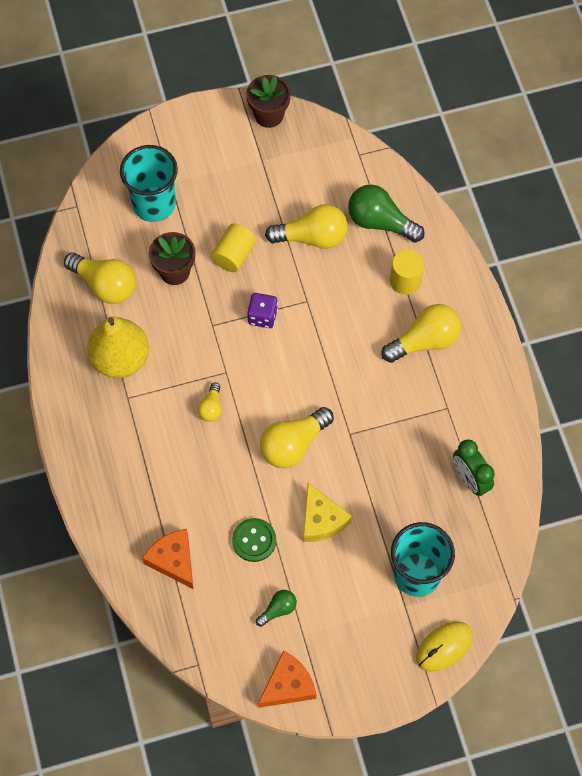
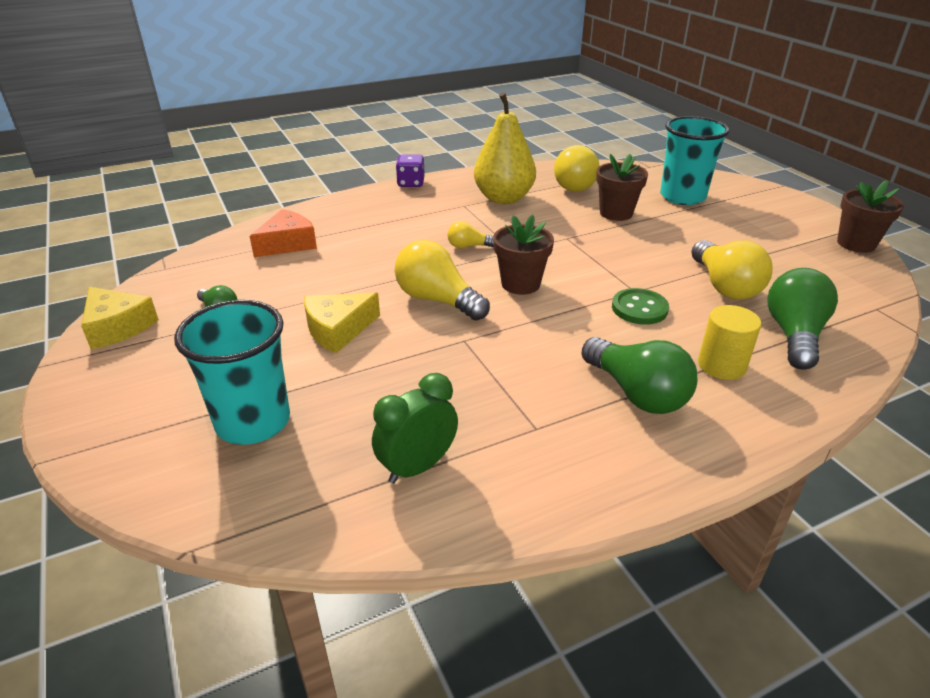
camera: 80 degrees right, 30 degrees down
yellow cylinder [211,224,256,272] -> none
green button [232,518,276,562] -> green button moved to [612,288,669,325]
purple dice [247,293,278,328] -> purple dice moved to [396,154,425,187]
orange cheese [258,650,317,708] -> yellow cheese [81,287,159,349]
yellow light bulb [381,304,461,363] -> green light bulb [582,337,698,414]
yellow mouse [416,622,473,672] -> none
none -> brown flower pot [493,215,554,295]

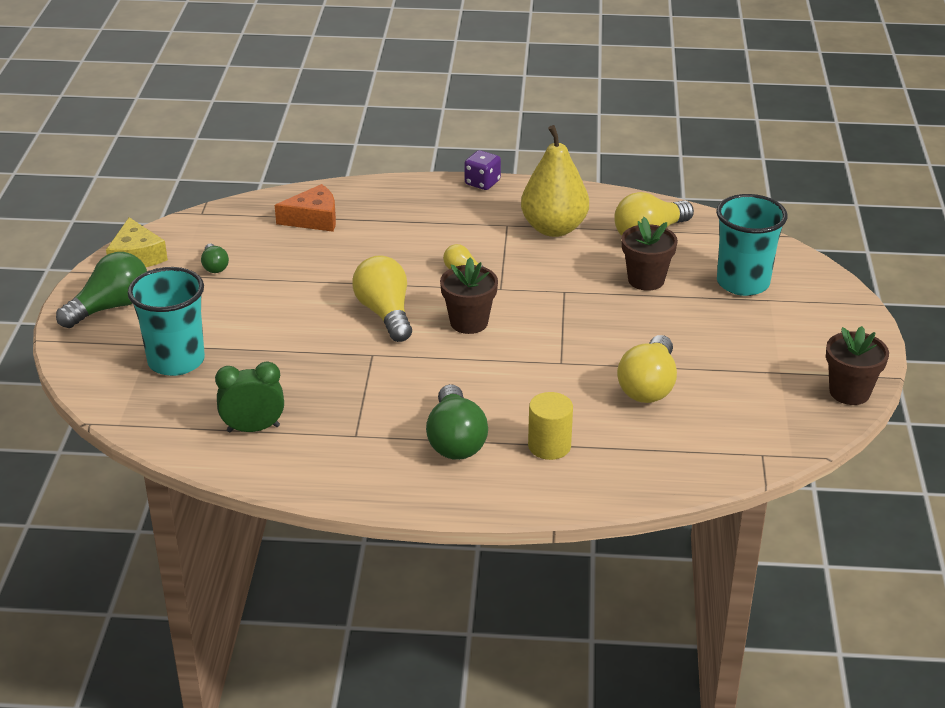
camera: 30 degrees right, 0 degrees up
yellow cheese [304,292,380,353] -> none
green button [612,288,669,325] -> none
green light bulb [767,268,838,370] -> green light bulb moved to [56,252,147,328]

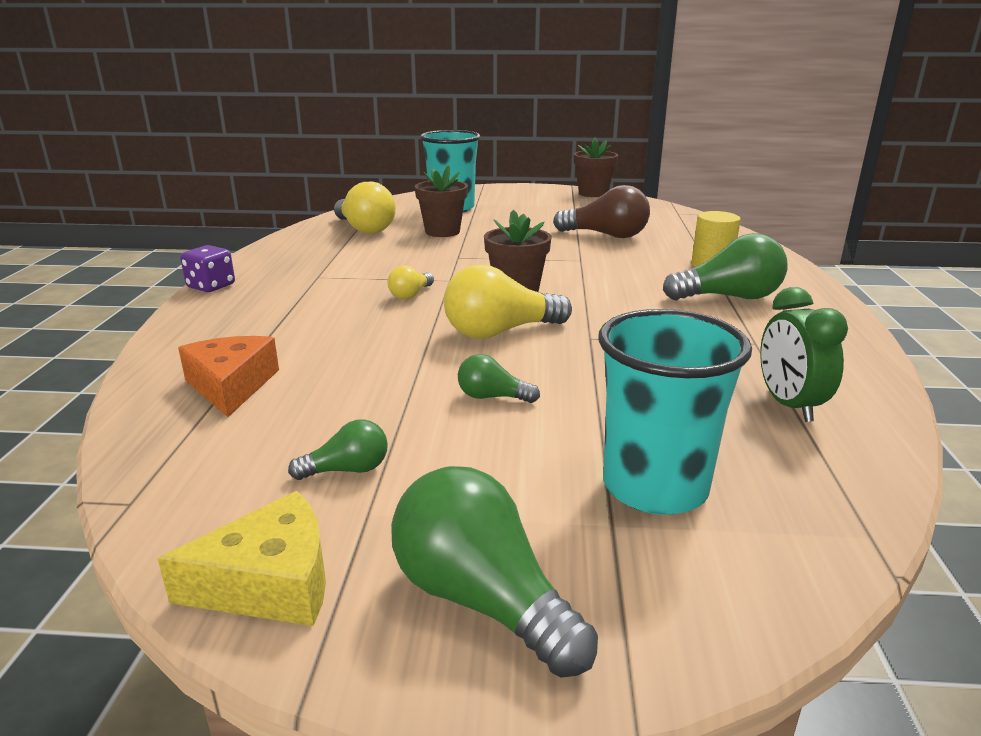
camera: 90 degrees left, 10 degrees down
yellow pear [521,125,589,237] -> none
yellow light bulb [617,335,677,403] -> brown light bulb [553,185,650,238]
none -> green light bulb [458,354,540,403]

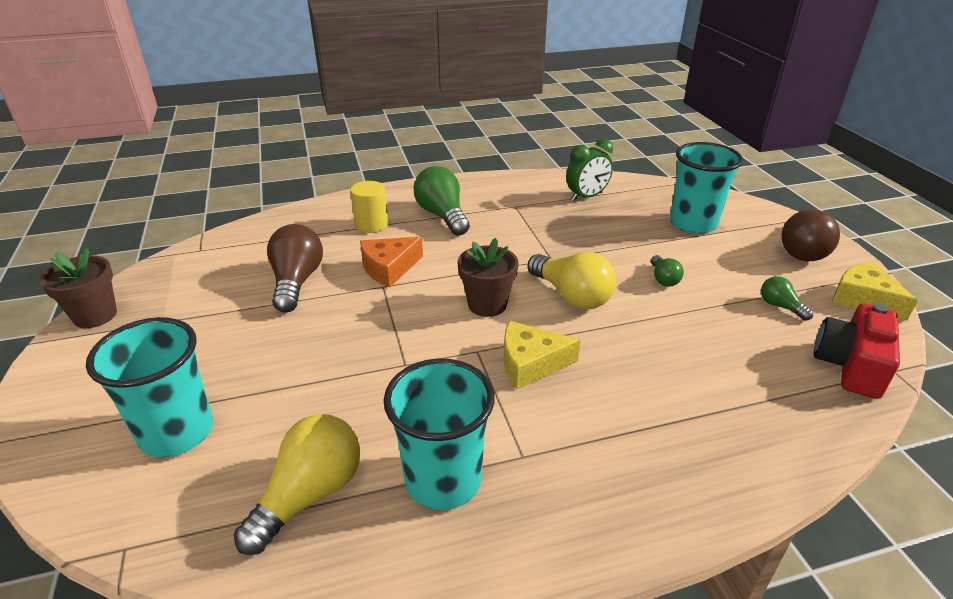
camera: 110 degrees left, 10 degrees up
orange cheese [178,336,279,417] -> orange cheese moved to [360,237,423,288]
purple dice [180,245,235,292] -> none
yellow light bulb [387,265,434,299] -> yellow cheese [503,321,581,389]
green light bulb [391,466,598,678] -> brown light bulb [782,209,840,261]
brown flower pot [415,165,468,237] -> none
none -> turquoise cup [384,358,495,510]
none -> red camera [813,303,900,399]

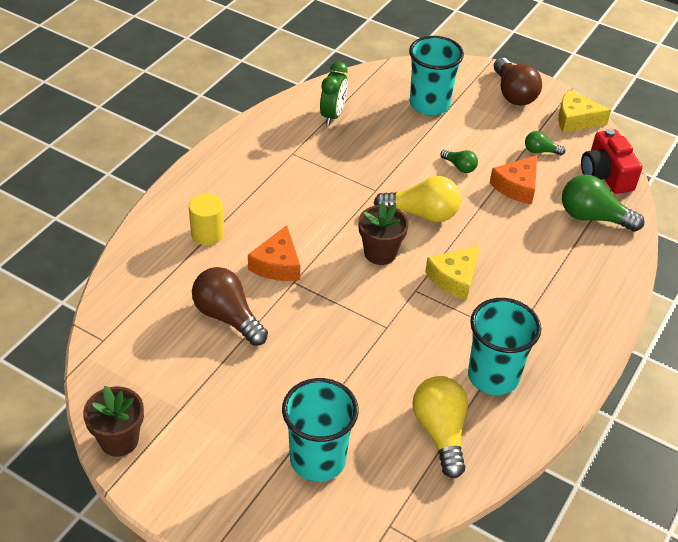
camera: 45 degrees left, 10 degrees up
green light bulb [413,166,470,236] -> green light bulb moved to [562,175,645,232]
none -> orange cheese [490,155,537,204]

